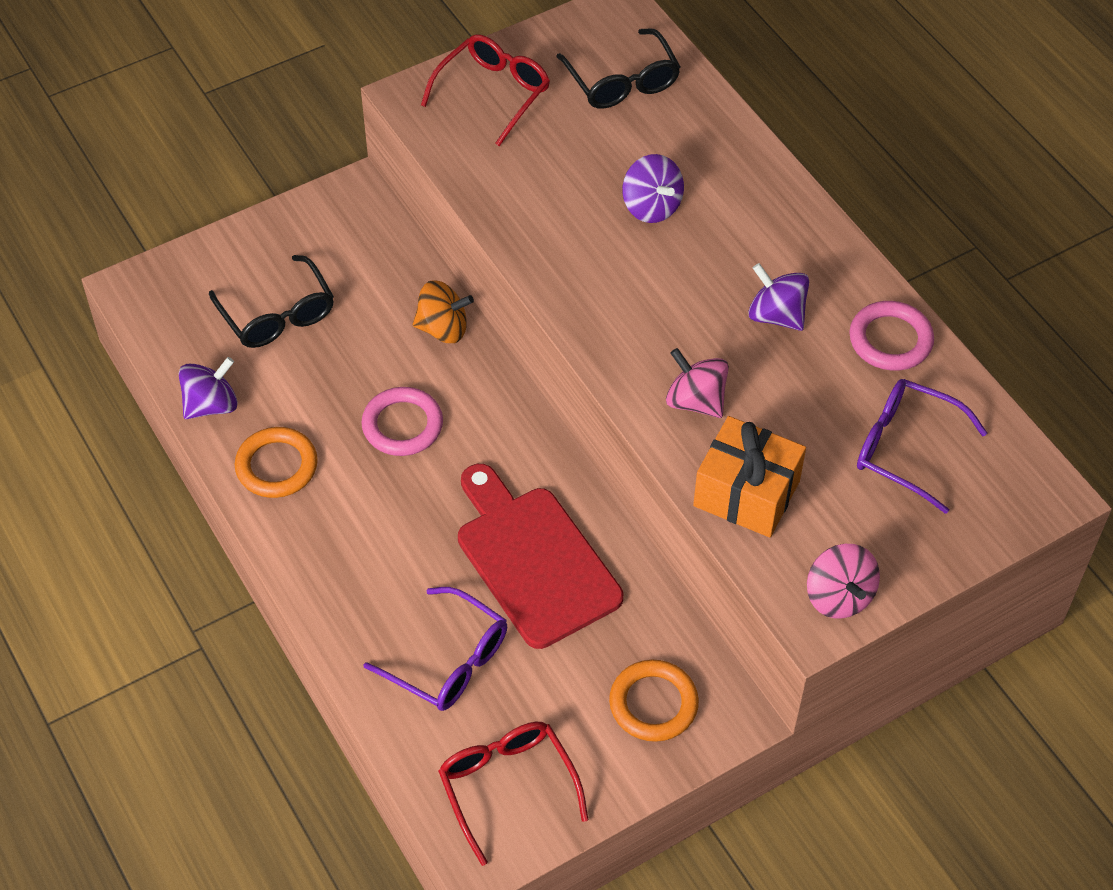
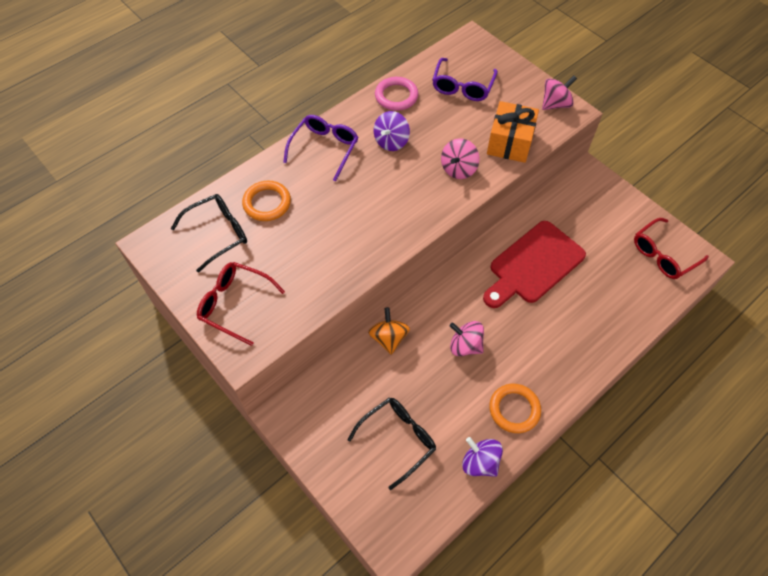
camera: 100 degrees left, 5 degrees up
pink ring [361,387,443,456] -> pink spinning top [450,321,484,356]
purple glasses [363,587,507,711] -> purple glasses moved to [283,115,358,182]
orange ring [609,660,699,742] -> orange ring moved to [242,181,291,221]
purple spinning top [622,154,684,223] -> none

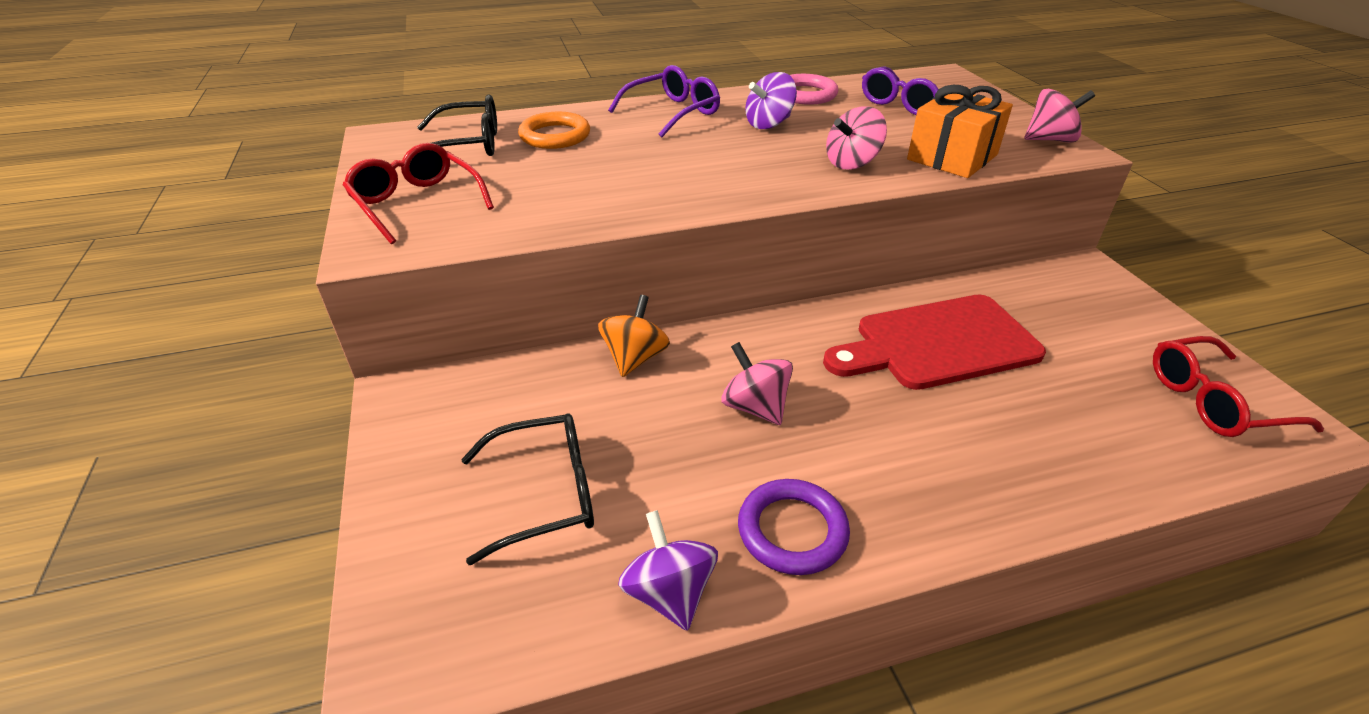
camera: 25 degrees right, 20 degrees down
orange ring [489,384,541,433] -> purple ring [738,479,850,575]

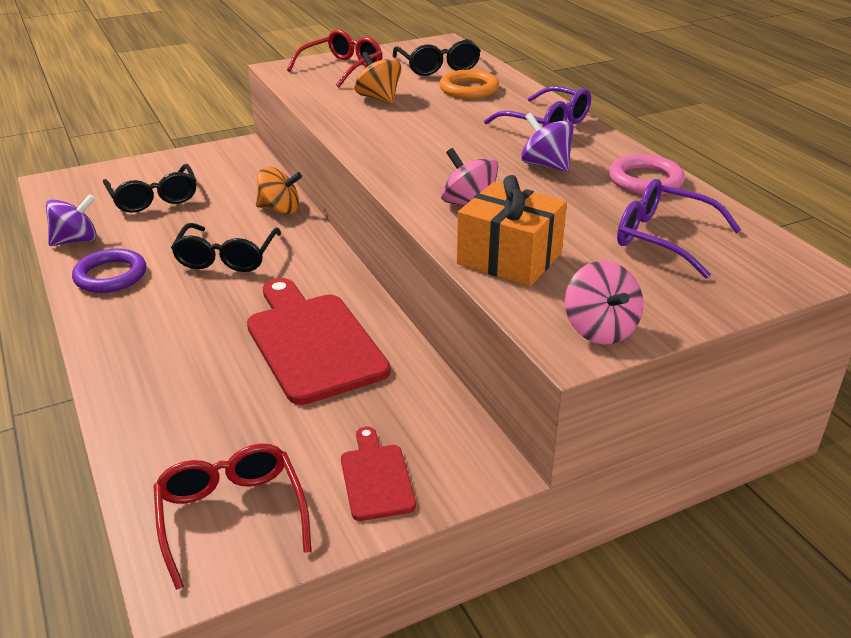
camera: 80 degrees right, 5 degrees down
pink spinning top [721,342,793,425] -> black glasses [171,223,282,272]
none -> red cutting board [341,427,416,521]
none -> orange spinning top [355,52,401,104]

